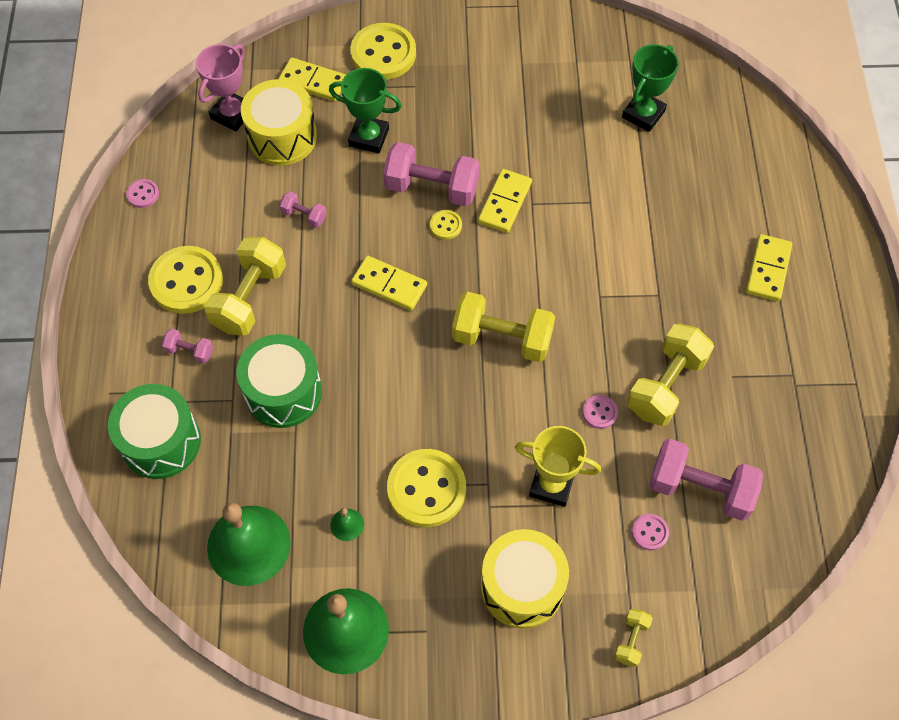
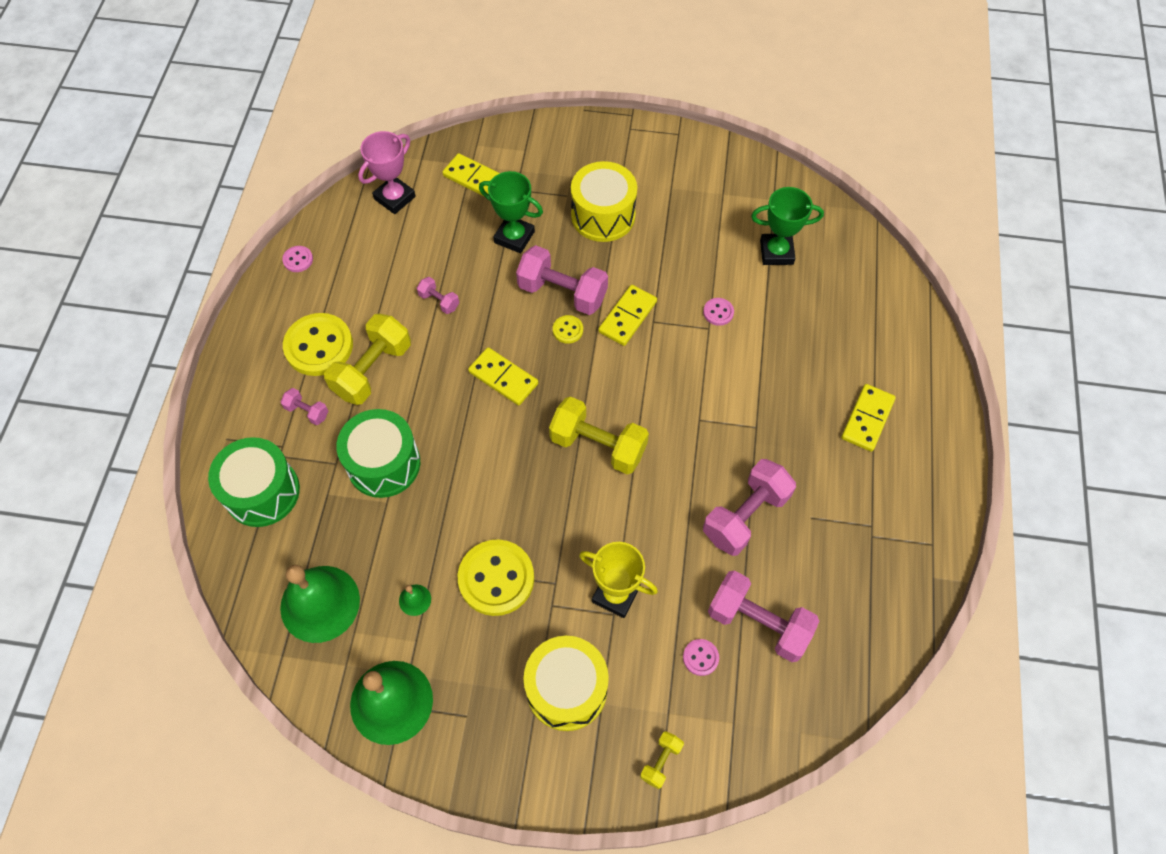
camera: 10 degrees right, 0 degrees up
yellow drum [241,79,317,166] -> yellow drum moved to [571,161,637,242]
yellow button [350,23,416,80] -> none
pink button [582,395,618,429] -> pink button moved to [703,298,734,326]
green trophy [622,44,679,132] -> green trophy turned 45 degrees clockwise [751,187,824,265]
yellow dumbbell [627,324,714,426] -> pink dumbbell [703,459,796,556]

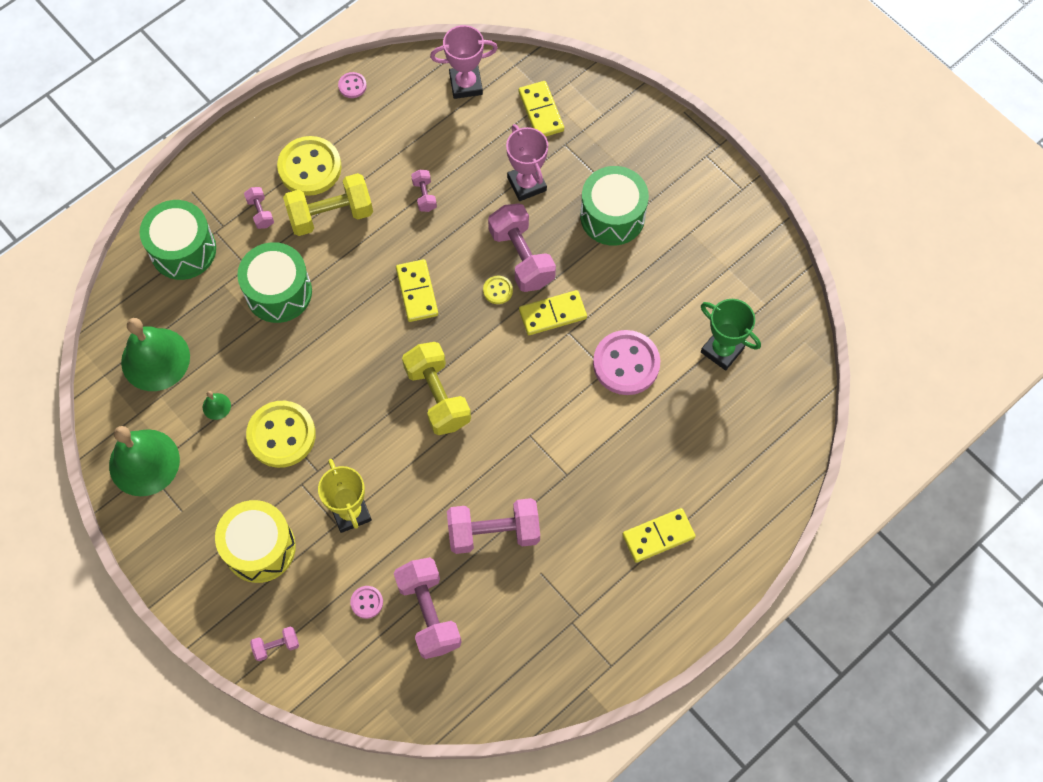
camera: 40 degrees right, 5 degrees up
green trophy [479,171,543,253] -> pink trophy [506,124,548,201]
yellow drum [571,161,637,242] -> green drum [580,166,649,245]
yellow dumbbell [640,731,684,789] -> pink dumbbell [250,626,299,661]
pink button [703,298,734,326] -> pink button [593,330,660,395], size x2.19

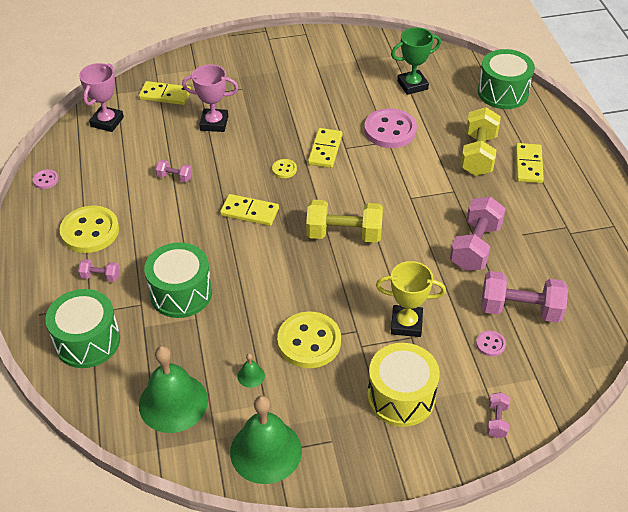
camera: 60 degrees left, 20 degrees down
yellow dumbbell [283,173,373,236] -> yellow dumbbell moved to [460,107,501,176]
pink dumbbell [488,203,556,292] -> none
green drum [580,166,649,245] -> green drum moved to [478,49,535,109]

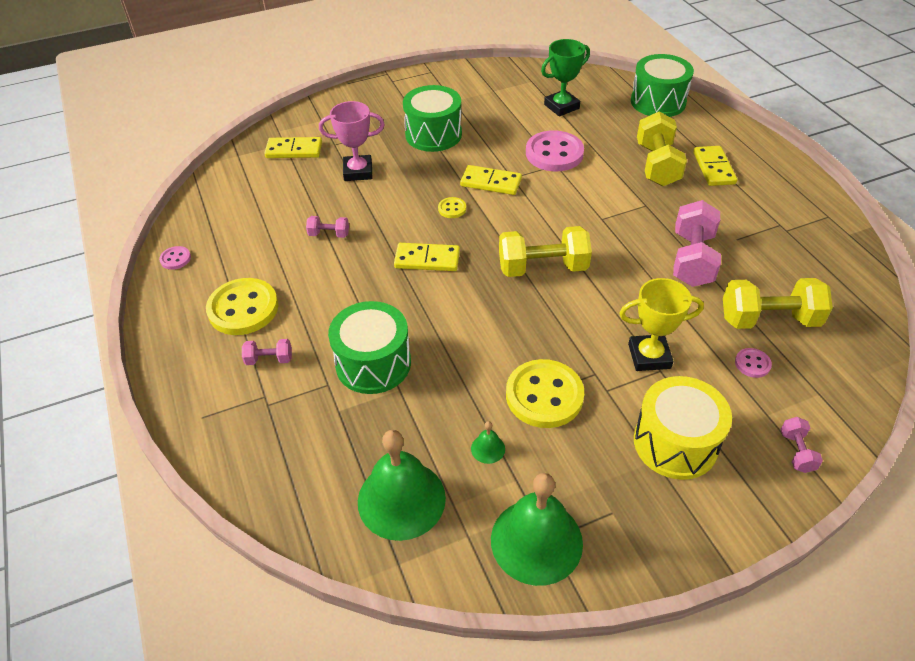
camera: 10 degrees left, 0 degrees up
green drum [45,289,120,368] -> green drum moved to [403,85,462,152]
pink trophy [79,63,124,132] -> none
yellow domino [308,128,342,168] -> yellow domino turned 75 degrees counterclockwise [460,165,522,195]
pink dumbbell [481,271,568,323] -> yellow dumbbell [723,278,833,329]

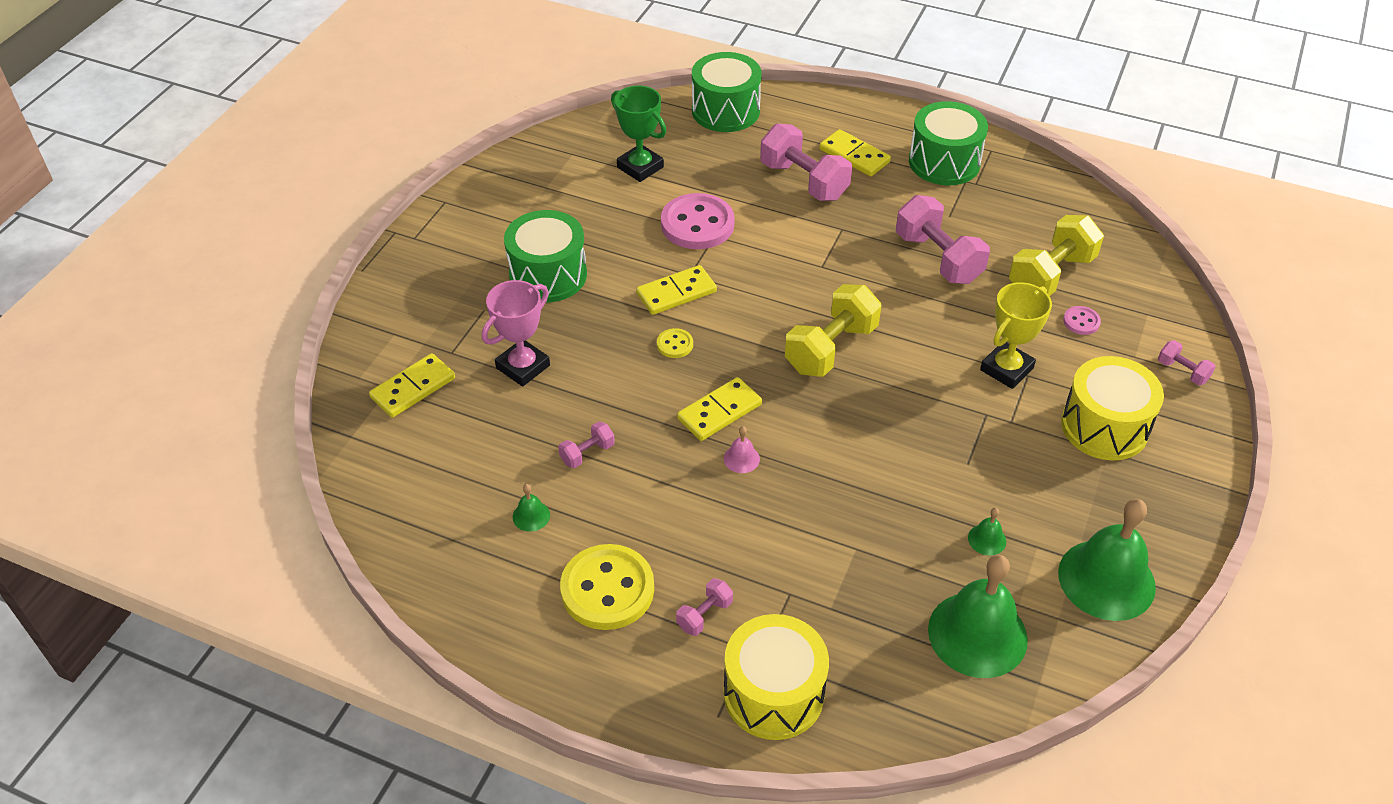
camera: 45 degrees left, 0 degrees up
pink button [159,246,191,270] -> none
green drum [328,301,411,394] -> green drum moved to [909,101,988,185]
yellow button [506,359,584,428] -> none
green trophy [541,39,590,116] -> green trophy turned 60 degrees counterclockwise [611,86,666,182]
yellow dumbbell [637,111,687,186] -> pink dumbbell [760,123,852,201]
none -> green bell [513,484,550,532]
none -> pink bell [724,426,760,473]
none -> yellow drum [724,614,829,740]

